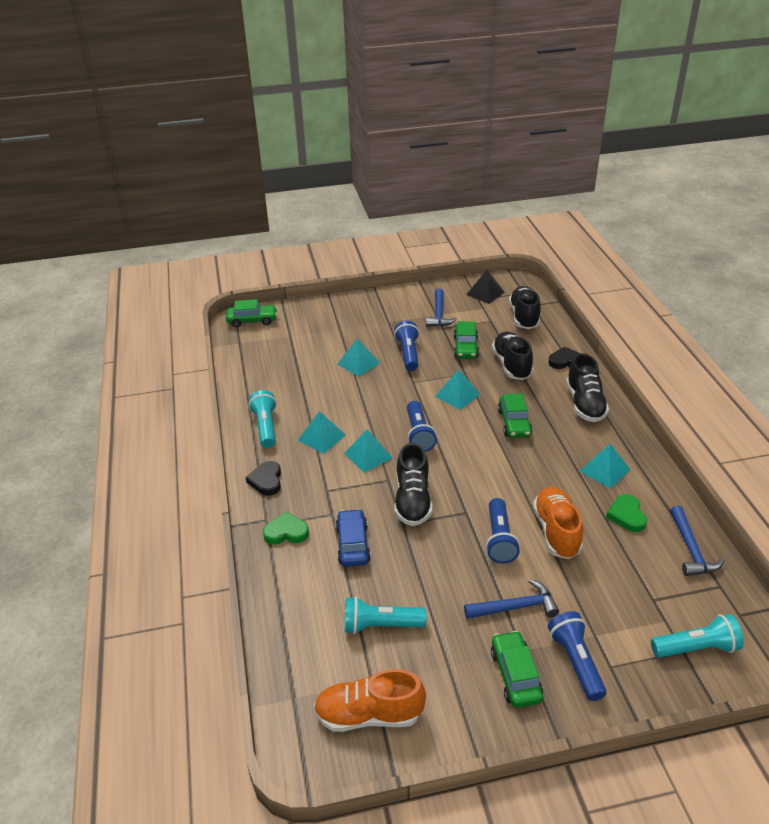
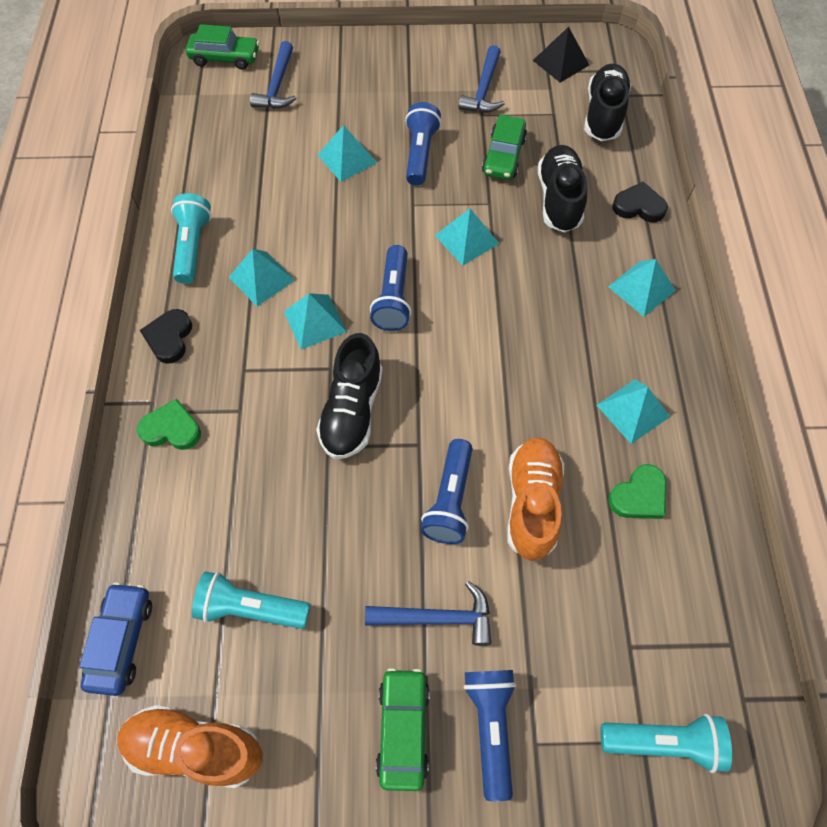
camera: 10 degrees right, 25 degrees up
blue car [336,509,371,567] -> blue car moved to [79,582,152,696]
green car [498,393,533,438] -> none
black shoe [566,353,609,422] -> turquoise pyramid [608,259,676,317]
green heart [606,494,647,532] -> green heart turned 135 degrees counterclockwise [608,464,666,519]
blue hammer [670,506,724,576] -> blue hammer moved to [250,41,297,109]

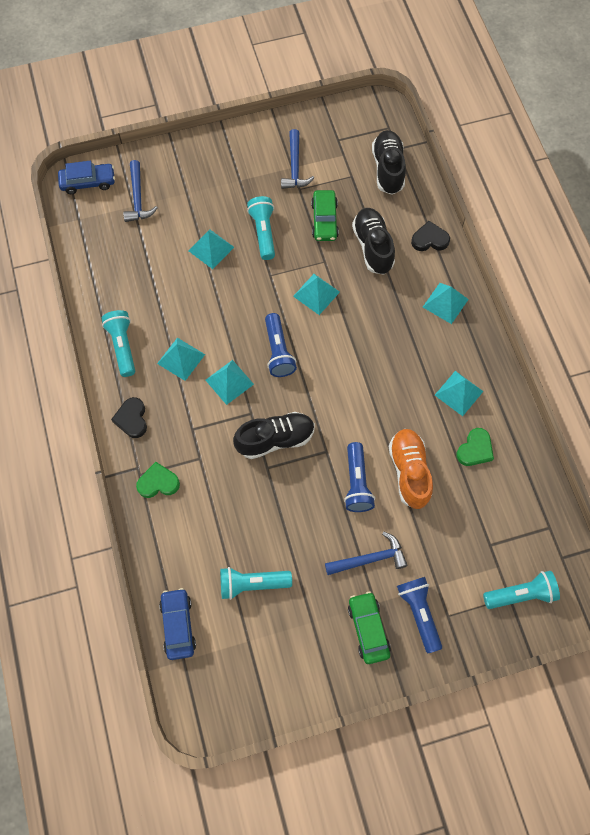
camera: 15 degrees left, 5 degrees up
orange shoe [117,705,263,788] -> none
green car [186,24,259,70] -> blue car [58,161,115,194]
black shoe [316,333,383,459] -> black shoe turned 105 degrees counterclockwise [233,412,315,459]
blue flashlight [405,102,441,186] -> turquoise flashlight [247,196,275,260]
black pyramid [533,27,589,83] -> none

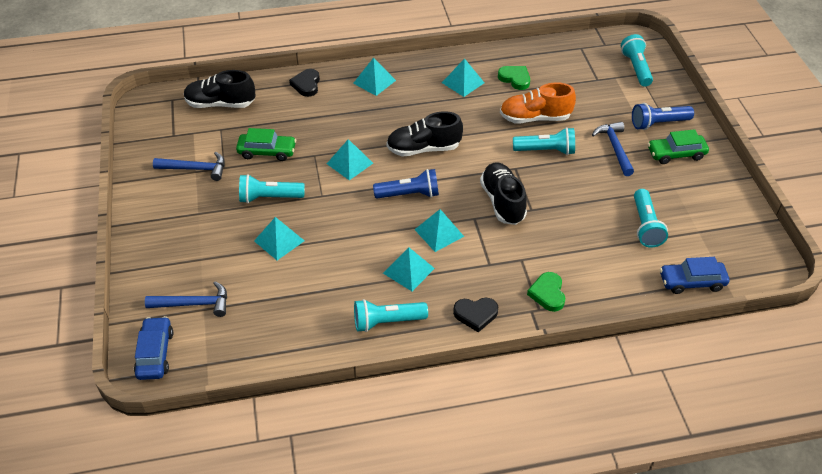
camera: 85 degrees left, 20 degrees down
blue flashlight [344,442,375,512] -> turquoise flashlight [513,127,575,155]
black shoe [352,208,395,275] -> black shoe moved to [386,111,463,156]

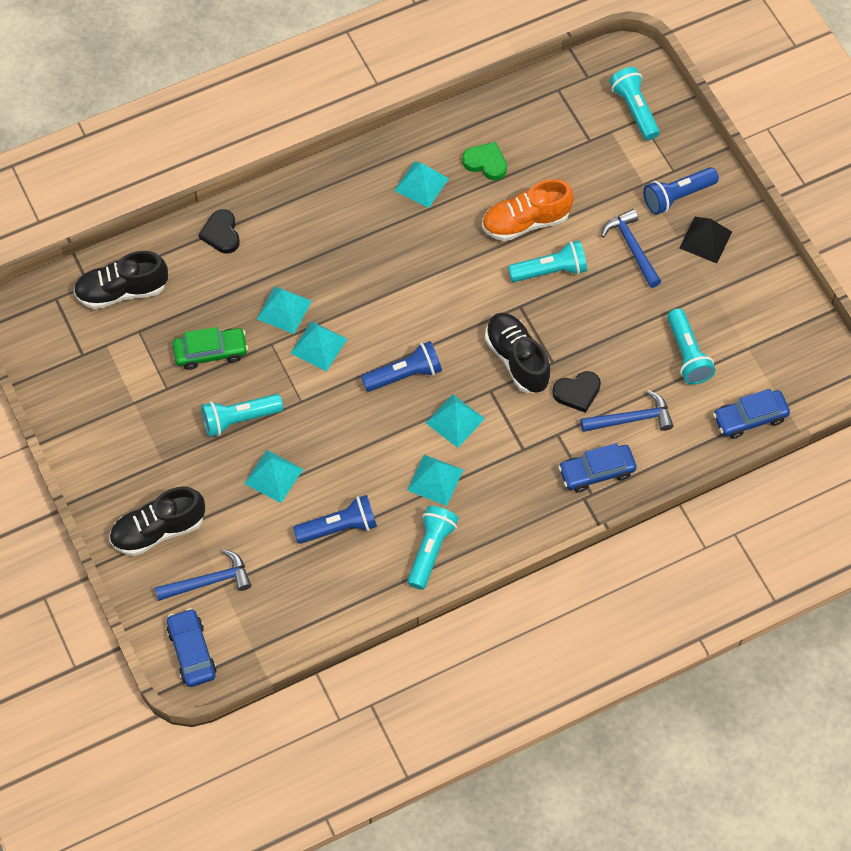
camera: 15 degrees left, 15 degrees up
blue hammer [153,152,225,181] -> blue hammer moved to [580,390,673,432]
turquoise pyramid [353,58,396,96] -> turquoise pyramid moved to [257,286,312,334]
turquoise flashlight [354,299,428,332] -> turquoise flashlight turned 135 degrees clockwise [407,506,459,590]
black shoe [386,111,463,156] -> black shoe moved to [109,486,205,556]
black heart [453,298,499,333] -> black heart moved to [552,371,601,413]
green heart [527,272,565,312] -> blue car [558,443,637,493]
green car [648,129,709,164] -> black pyramid [679,217,732,263]
none -> blue flashlight [293,495,377,544]

